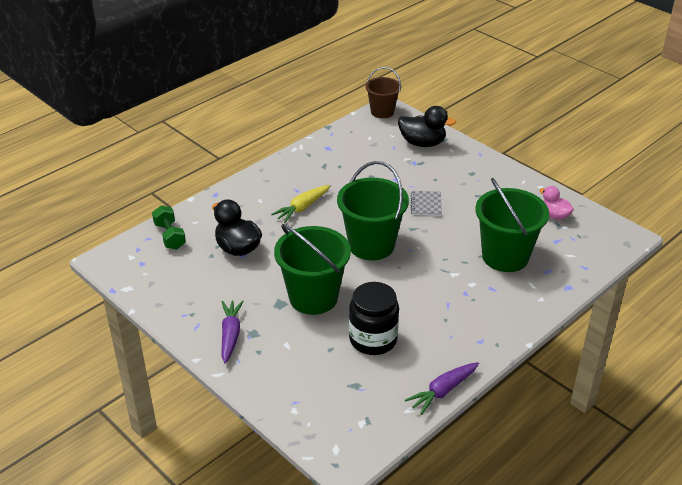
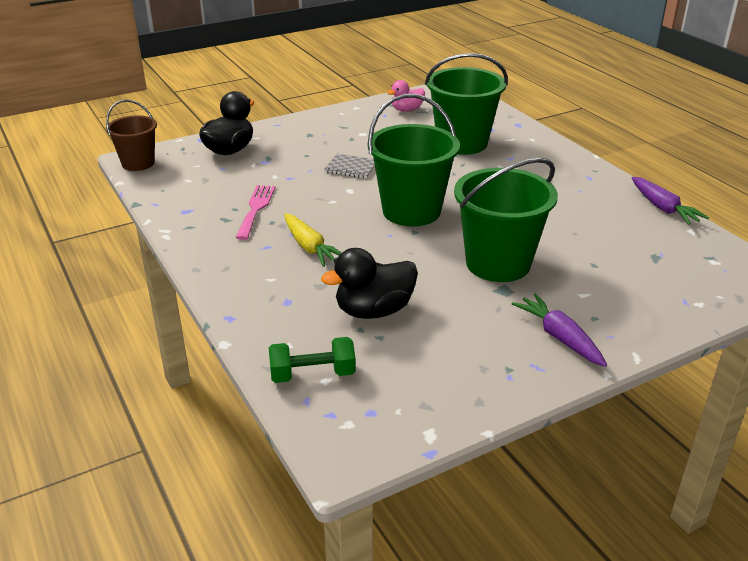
camera: 75 degrees left, 5 degrees down
purple carrot [221,300,244,363] -> purple carrot turned 45 degrees clockwise [512,293,607,367]
black jar [349,282,399,355] -> none
none -> pink fork [236,185,276,240]

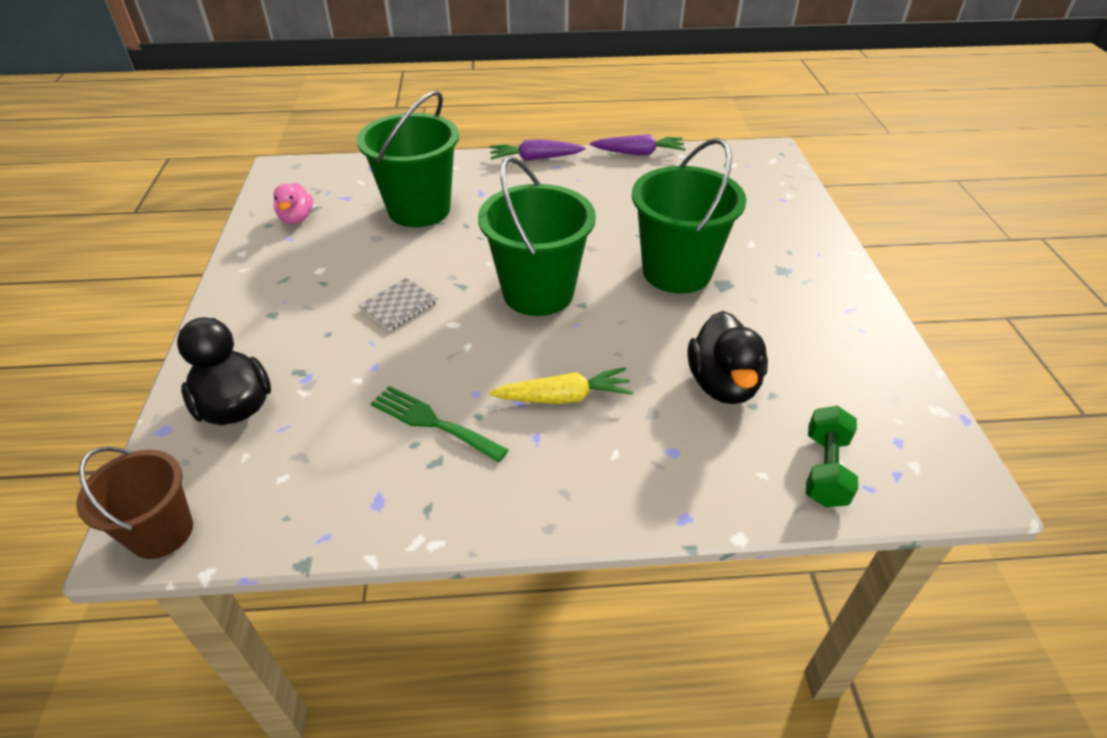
camera: 65 degrees left, 10 degrees up
pink fork [236,185,276,240] -> green fork [371,386,508,462]
purple carrot [512,293,607,367] -> purple carrot moved to [490,139,585,161]

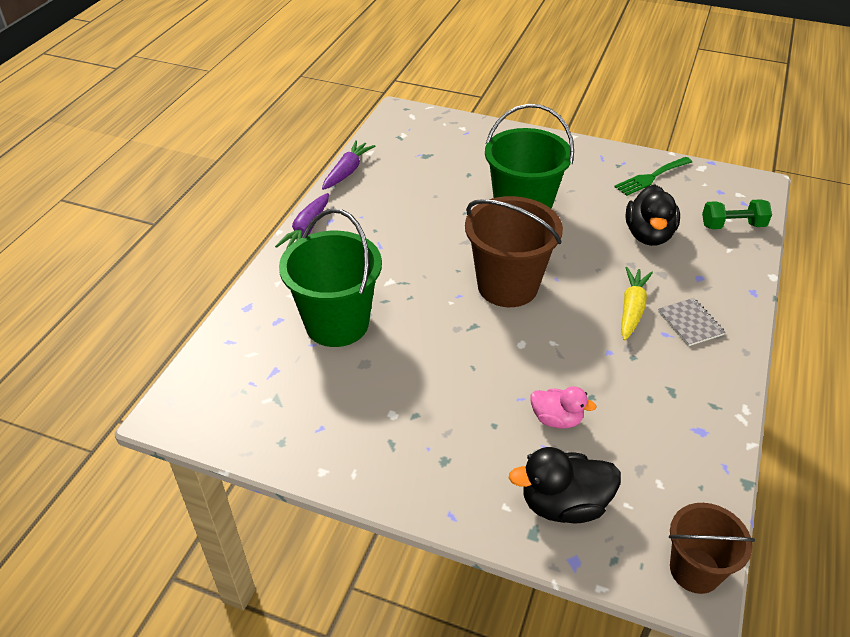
camera: 65 degrees left, 0 degrees up
pink duck [274,183,313,224] -> pink duck moved to [530,386,597,428]
grey notebook [358,278,437,331] -> grey notebook moved to [658,298,726,346]
green fork [371,386,508,462] -> green fork moved to [614,157,692,196]
green bucket [478,156,596,316] -> brown bucket [465,196,563,307]
black duck [688,311,768,404] -> black duck turned 75 degrees clockwise [625,184,680,246]
green dumbbell [806,406,858,507] -> green dumbbell turned 45 degrees counterclockwise [702,199,772,229]

